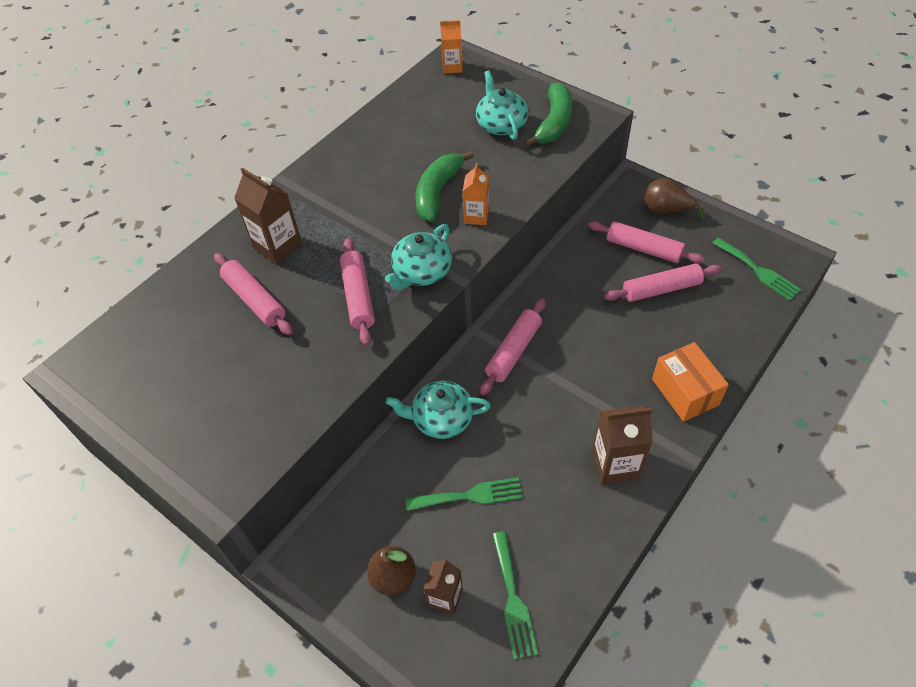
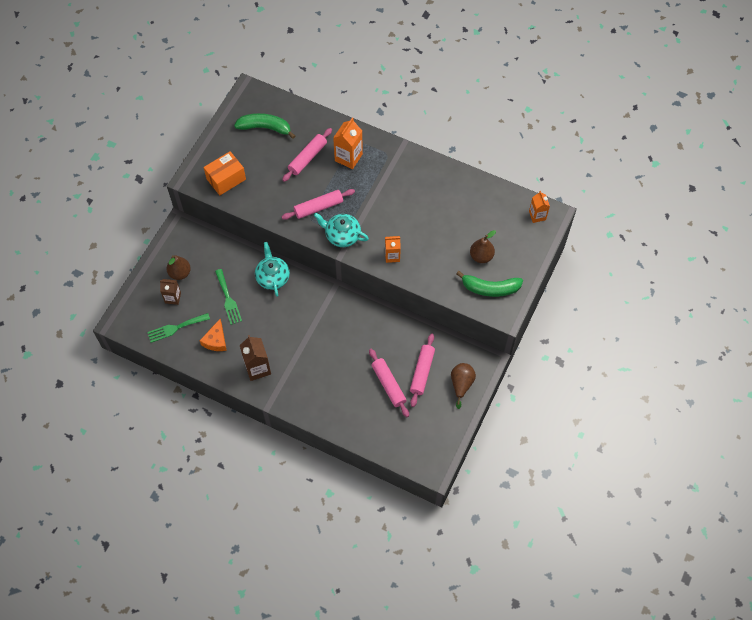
camera: 75 degrees right, 10 degrees up
brown carton [234,167,302,264] -> orange carton [333,118,363,169]
green banana [415,151,474,222] -> green banana moved to [234,113,295,139]
turquoise teapot [476,70,528,140] -> brown pear [470,230,496,263]
pink rolling pin [480,298,546,396] -> none
orange box [652,342,729,422] -> orange box moved to [204,151,246,195]
green fork [712,237,801,301] -> none
none -> orange cheese [200,319,227,351]

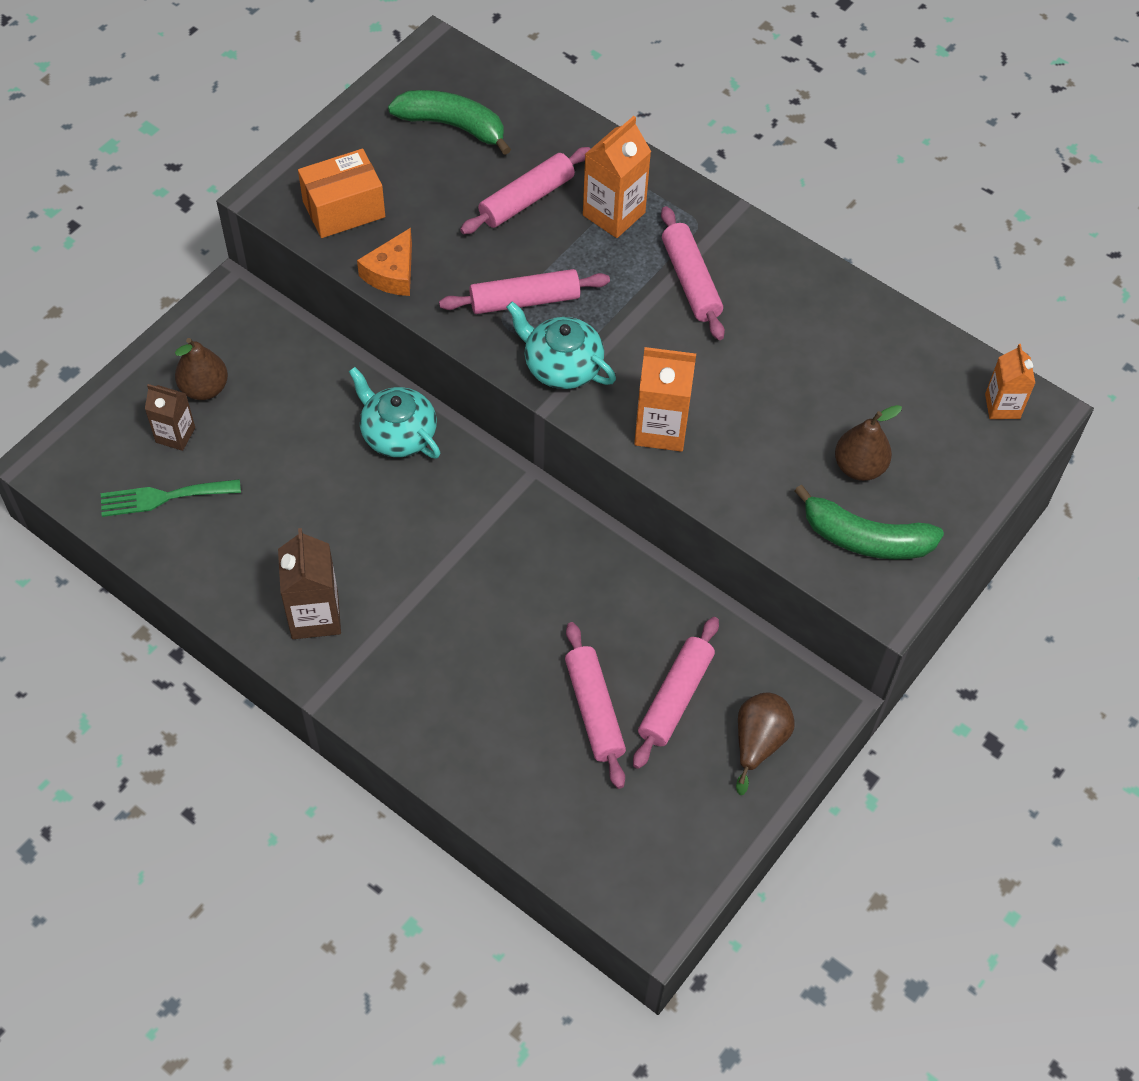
camera: 10 degrees right, 5 degrees down
orange cheese [200,319,227,351] -> orange cheese moved to [357,228,412,296]
green fork [215,269,242,325] -> none
turquoise teapot [255,242,290,297] -> turquoise teapot turned 45 degrees counterclockwise [349,367,440,458]
orange carton [385,236,401,263] -> orange carton [634,347,696,452], size x1.54
none -> pink rolling pin [661,206,725,340]

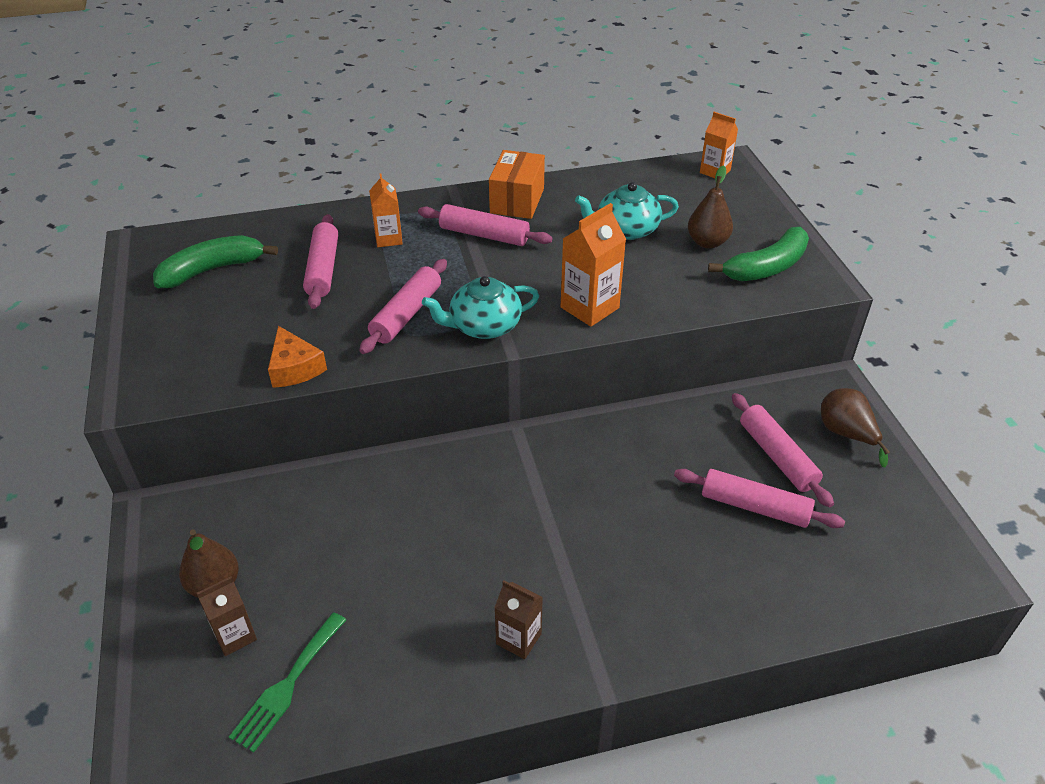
camera: 50 degrees left, 15 degrees down
brown carton [278,528,341,639] -> brown carton [494,580,543,659], size x0.65
orange box [298,149,385,238] -> orange box moved to [489,150,545,219]
turquoise teapot [349,367,440,458] -> turquoise teapot moved to [575,182,679,240]
orange carton [583,116,651,238] -> orange carton [369,173,403,247], size x0.65

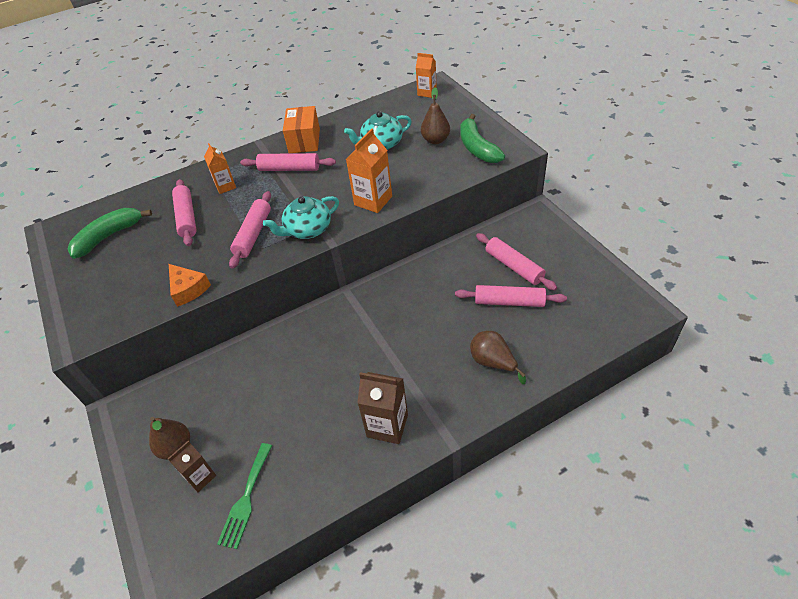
camera: 10 degrees left, 5 degrees up
brown carton [494,580,543,659] -> brown carton [357,372,408,444], size x1.54
green banana [708,227,809,281] -> green banana turned 120 degrees clockwise [460,114,505,163]
brown pear [821,388,890,467] -> brown pear moved to [470,331,526,384]

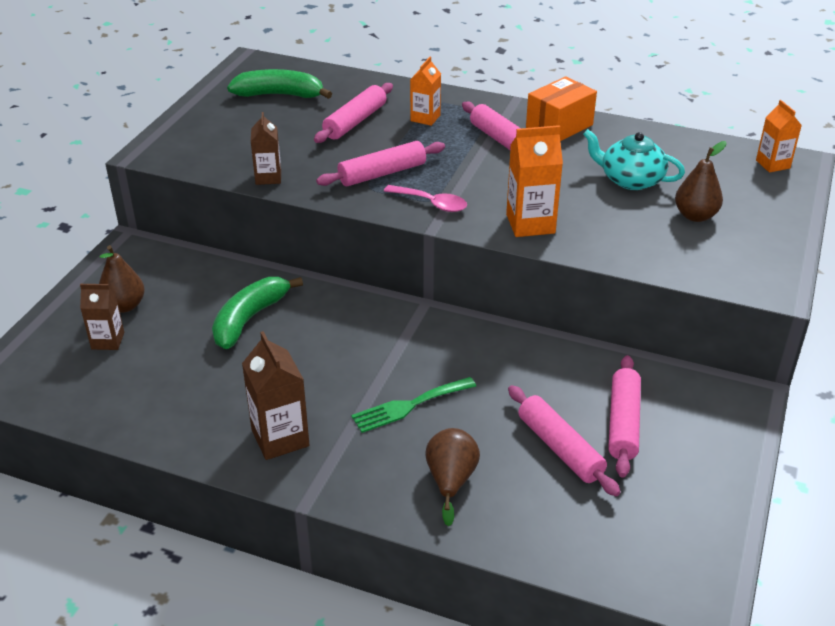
camera: 45 degrees right, 10 degrees down
orange cheese [169,264,211,307] -> brown carton [251,112,281,185]
green fork [217,443,272,549] -> green fork moved to [351,377,476,433]
turquoise teapot [263,196,339,239] -> pink spoon [384,185,467,212]
green banana [460,114,505,163] -> green banana moved to [212,277,303,349]

